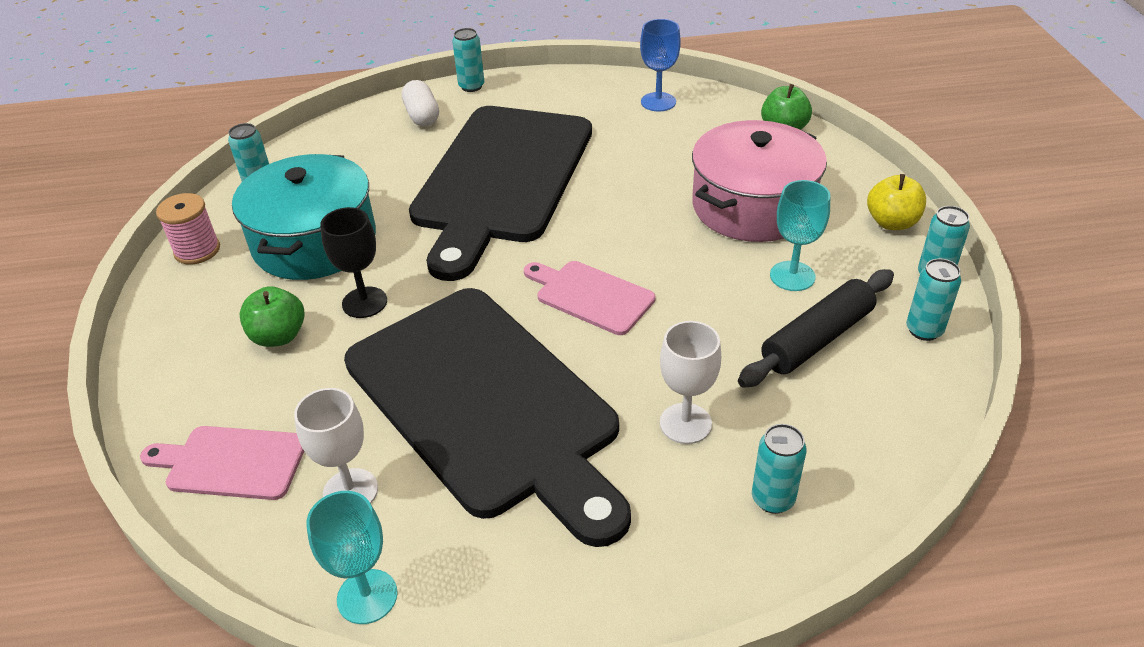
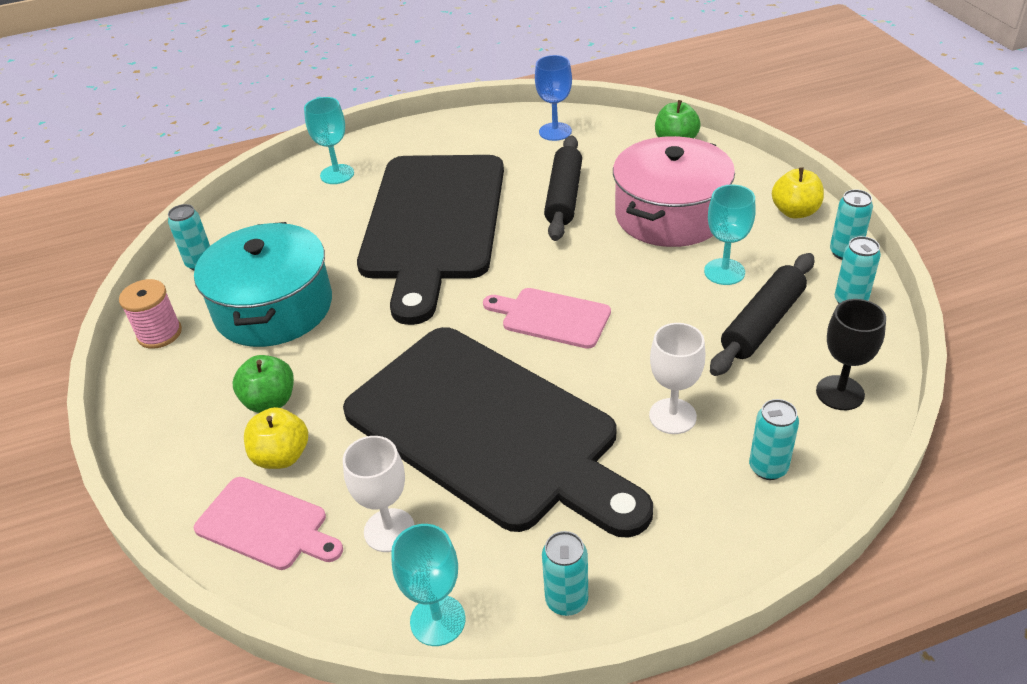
camera: 10 degrees left, 0 degrees up
pink cutting board [140,426,304,500] -> pink cutting board turned 150 degrees counterclockwise [194,477,343,570]
black goblet [320,207,387,318] -> black goblet moved to [816,299,886,410]
white capsule [402,80,439,127] -> turquoise goblet [304,97,354,184]
turquoise can [452,28,484,92] -> turquoise can moved to [542,531,588,616]
none -> yellow apple [244,407,308,469]
none -> black rolling pin [544,135,582,241]

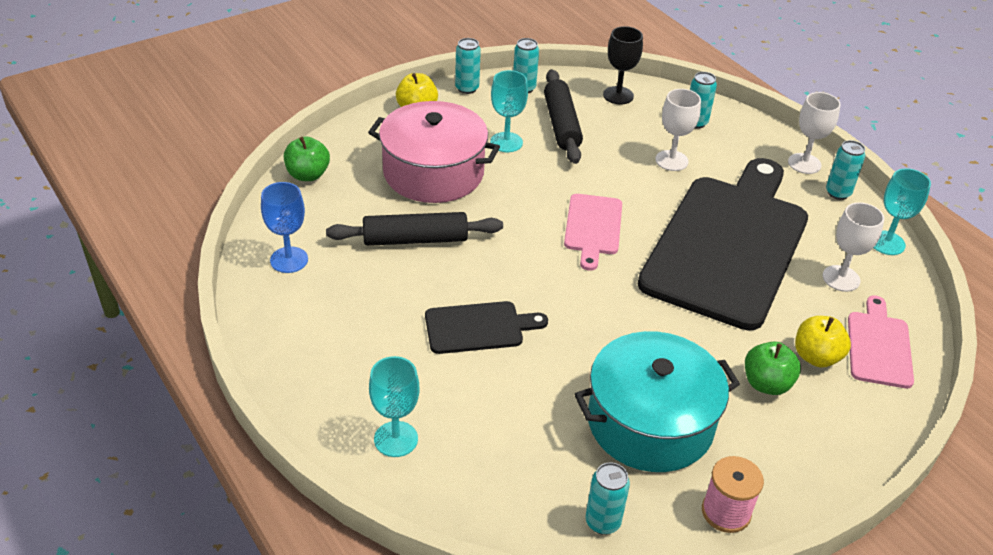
camera: 110 degrees left, 0 degrees up
black cutting board [357,155,504,325] -> black cutting board [425,301,548,354], size x0.44
black rolling pin [710,253,814,376] -> black rolling pin turned 60 degrees clockwise [544,69,583,164]
none -> white goblet [788,92,841,174]

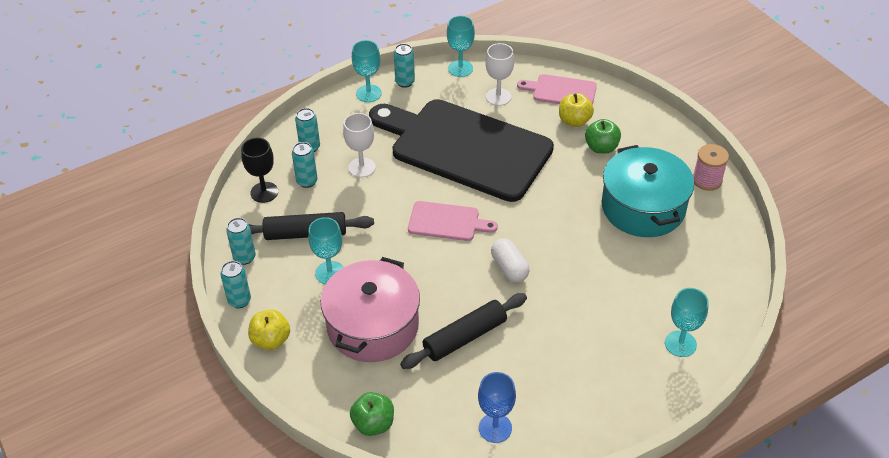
camera: 85 degrees left, 5 degrees up
black rolling pin [326,212,503,246] -> black rolling pin turned 60 degrees clockwise [400,293,527,369]
black cutting board [425,301,548,354] -> none
turquoise can [586,462,630,535] -> turquoise can moved to [292,142,318,188]
white goblet [788,92,841,174] -> turquoise goblet [352,40,382,102]
none -> white capsule [491,238,529,282]

